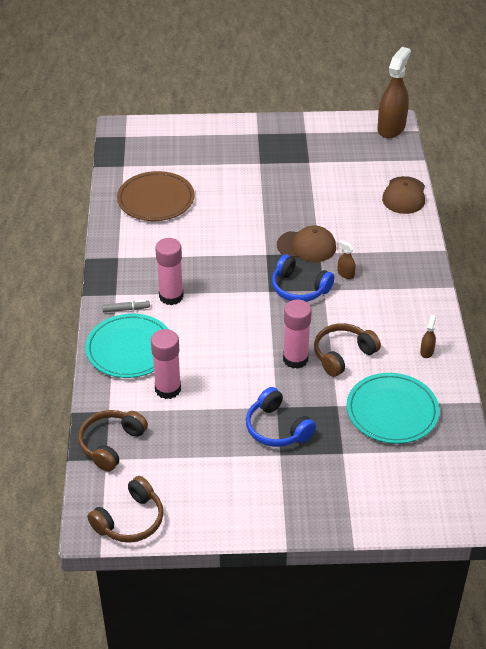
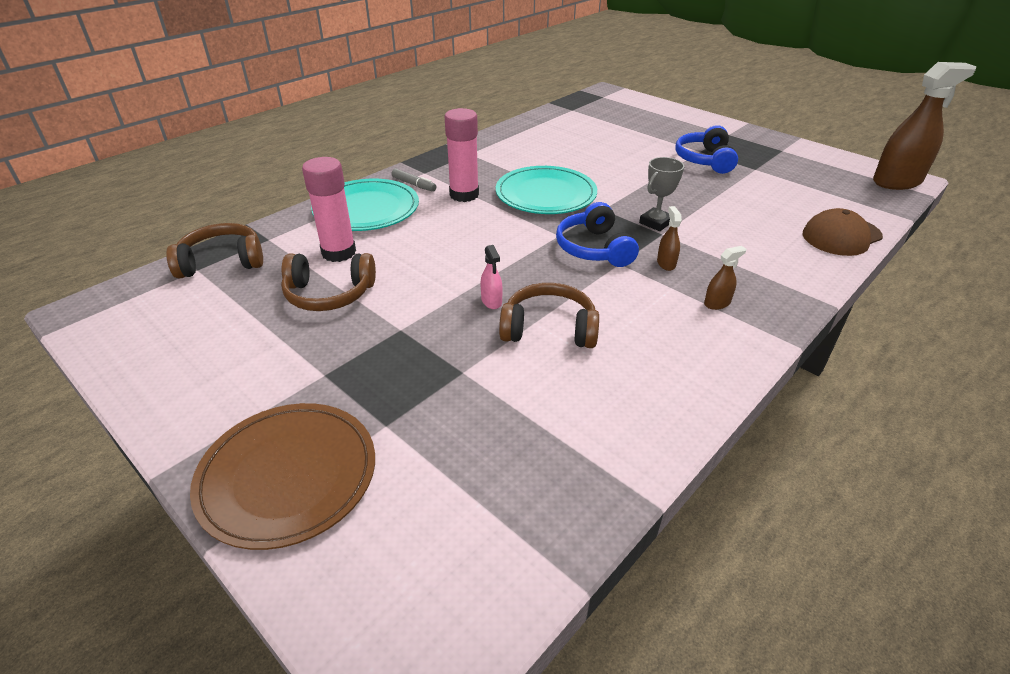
camera: 45 degrees right, 5 degrees down
brown headphones [87,476,164,543] -> brown headphones moved to [281,253,376,311]
brown plate [117,171,195,221] -> brown plate moved to [190,403,375,550]
blue headphones [246,387,316,447] -> blue headphones moved to [675,125,738,174]
brown cap [277,226,336,262] -> grey trophy [639,157,684,231]
pink glue stick [283,300,312,369] -> pink spray bottle [481,245,503,309]
turquoise plate [347,373,439,444] -> turquoise plate moved to [496,166,597,214]
brown spray bottle [420,315,436,358] -> brown spray bottle moved to [704,246,746,310]

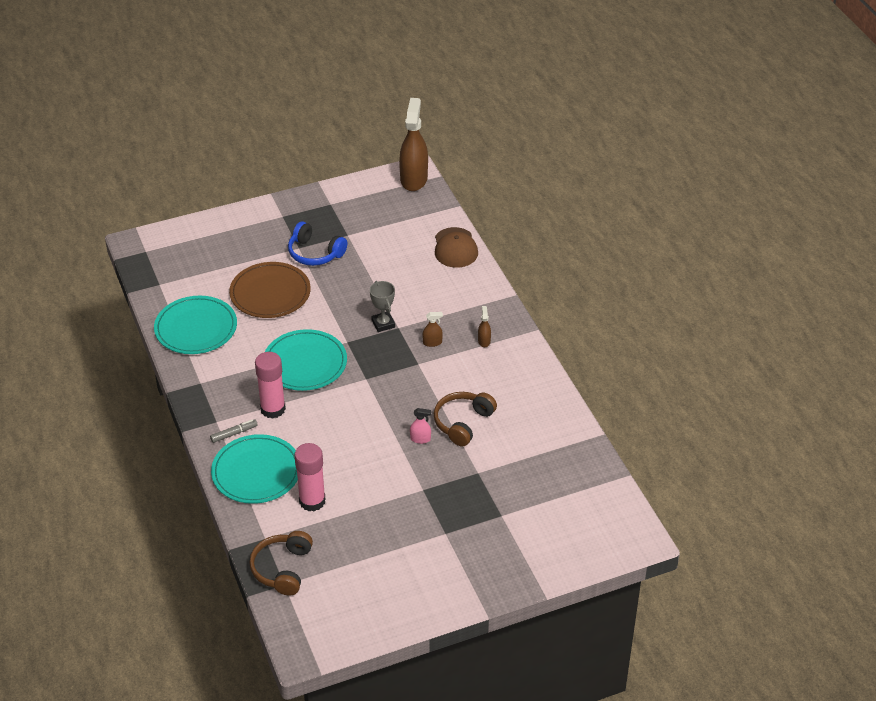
camera: 65 degrees left, 5 degrees up
brown plate [190,403,375,550] -> brown plate moved to [229,262,311,318]
brown headphones [281,253,376,311] -> none
blue headphones [556,202,639,267] -> none
brown spray bottle [657,206,682,271] -> brown spray bottle turned 150 degrees clockwise [422,312,443,347]
none -> turquoise plate [154,296,237,354]

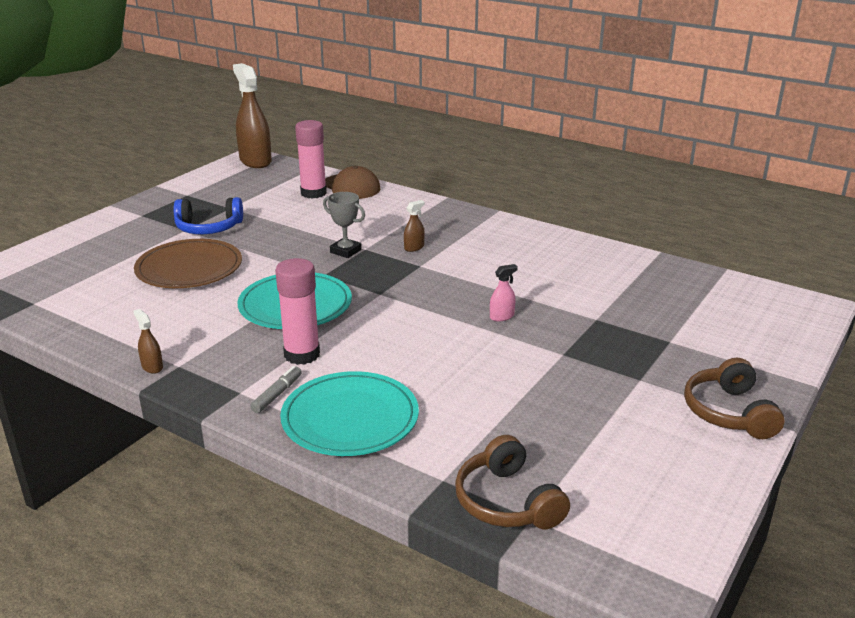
camera: 35 degrees left, 15 degrees down
turquoise plate [154,296,237,354] -> none
pink glue stick [294,443,326,511] -> pink glue stick moved to [295,120,327,199]
brown headphones [434,392,497,447] -> brown headphones moved to [684,358,785,439]
brown spray bottle [478,306,491,347] -> brown spray bottle moved to [133,309,163,374]

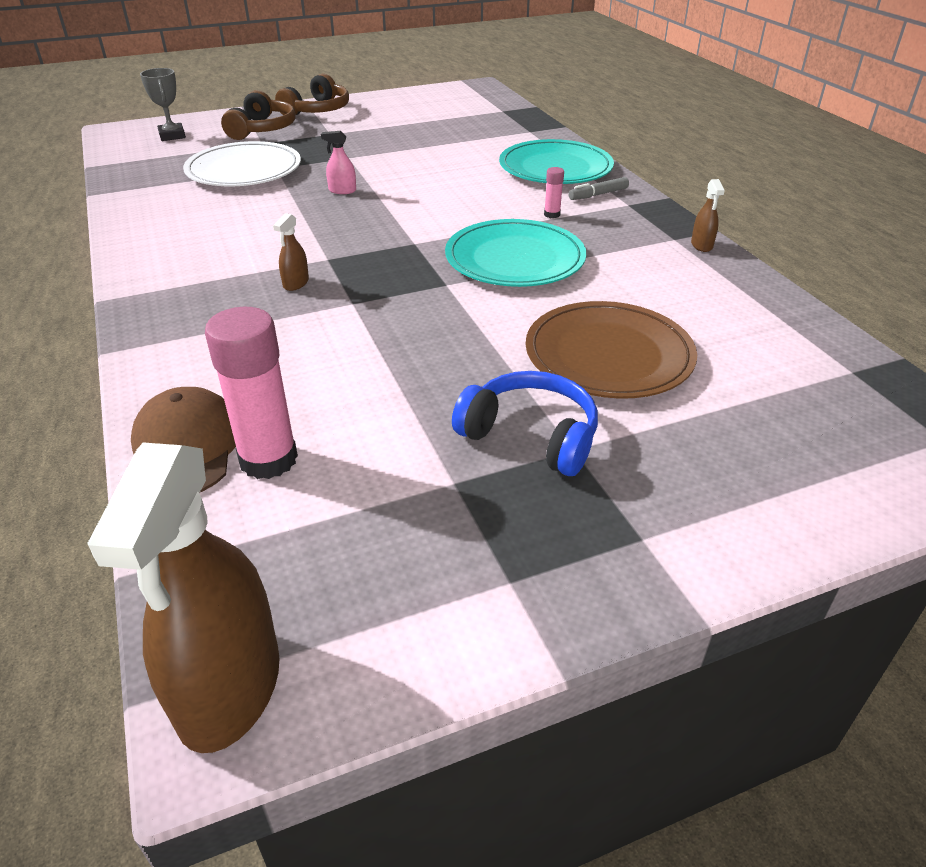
camera: 145 degrees left, 10 degrees up
pink glue stick [275,258,320,365] -> pink glue stick [544,167,564,218], size x0.44
grey trophy [323,192,365,258] -> grey trophy moved to [140,68,186,141]
brown spray bottle [404,200,425,252] -> brown spray bottle turned 60 degrees counterclockwise [273,213,309,291]
brown headphones [455,435,570,529] -> brown headphones moved to [221,90,296,140]
none -> white plate [183,141,301,186]

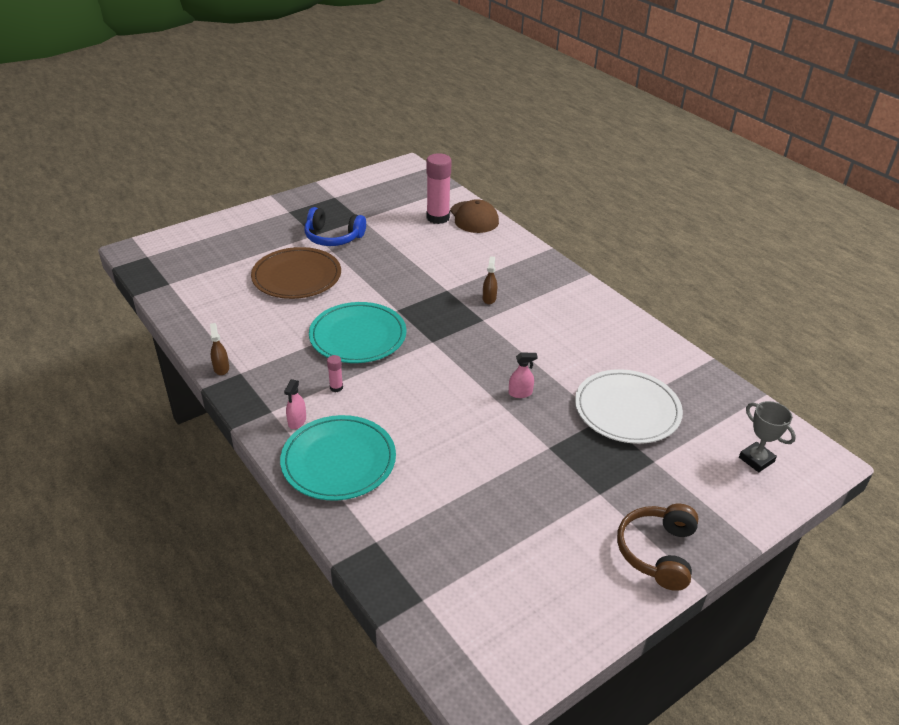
camera: 165 degrees right, 0 degrees up
brown spray bottle [87,443,280,753] -> none
brown headphones [221,90,296,140] -> none
grey marker [568,177,629,200] -> pink spray bottle [284,379,306,429]

